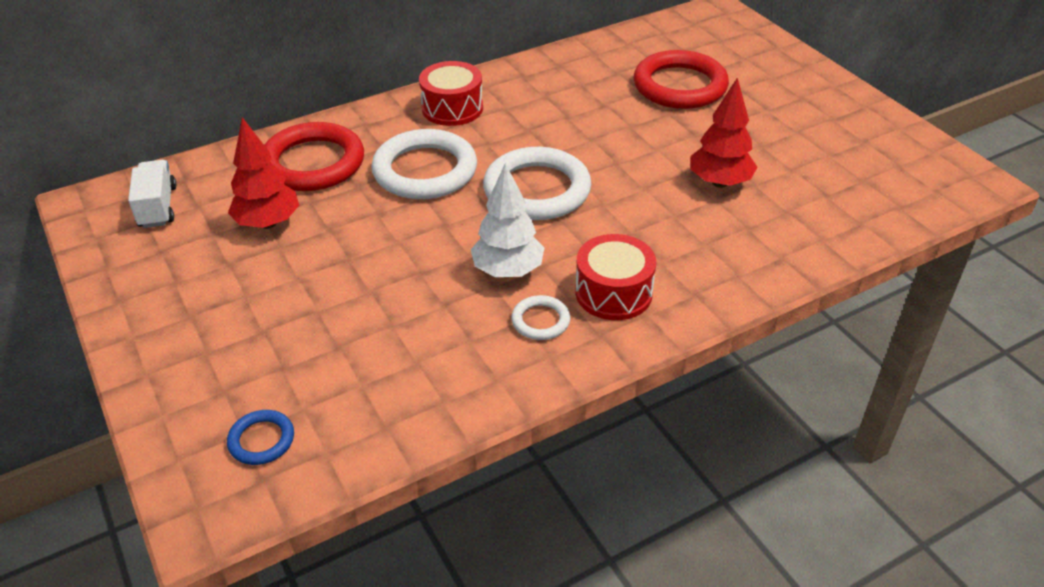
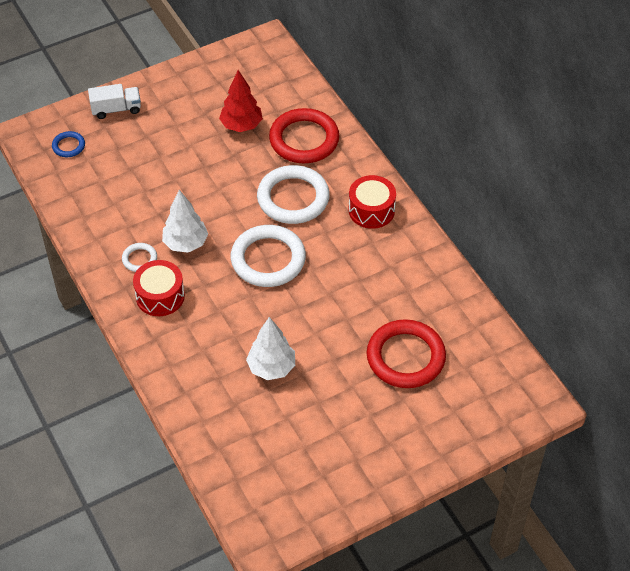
camera: 90 degrees right, 10 degrees up
white truck [128,160,176,228] -> white truck moved to [88,84,141,119]
red tree [691,78,758,188] -> white tree [246,317,295,380]

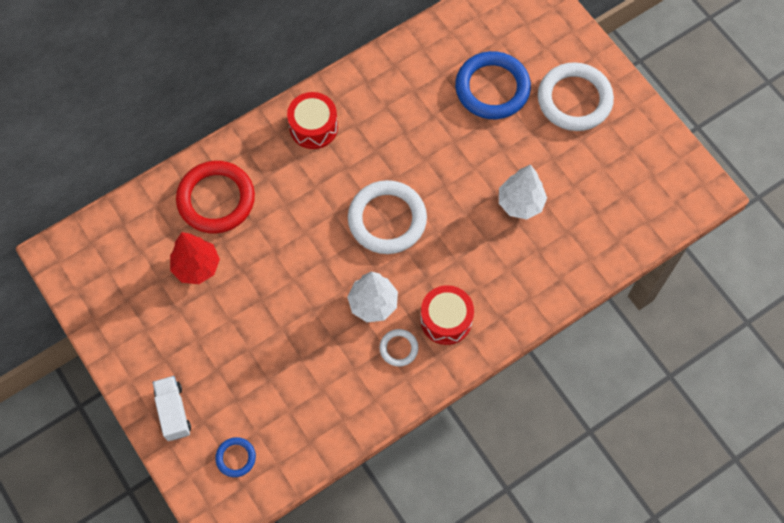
camera: 95 degrees left, 15 degrees up
white ring [257,165,330,224] -> white ring moved to [538,62,614,131]
red ring [367,319,446,388] -> blue ring [455,51,531,119]

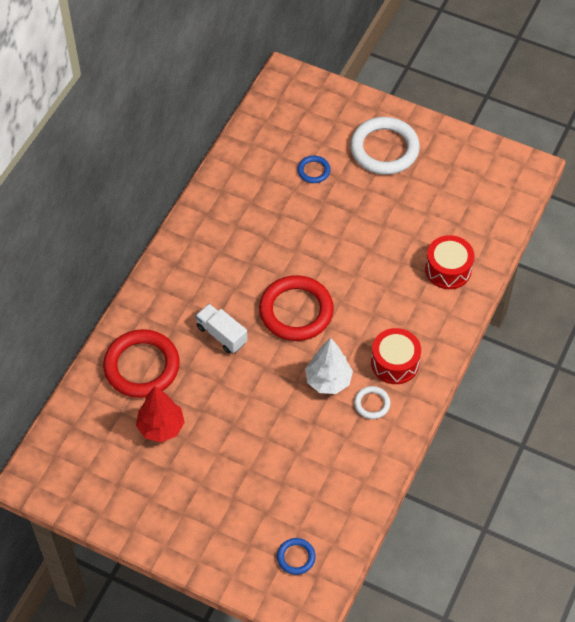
camera: 30 degrees left, 10 degrees down
white truck [153,376,191,441] -> white truck moved to [195,304,248,353]
red drum [287,92,338,149] -> red drum moved to [425,235,474,289]
white ring [348,180,427,254] -> red ring [259,275,334,341]
blue ring [455,51,531,119] -> blue ring [297,156,331,183], size x0.47
white tree [499,164,547,220] -> none

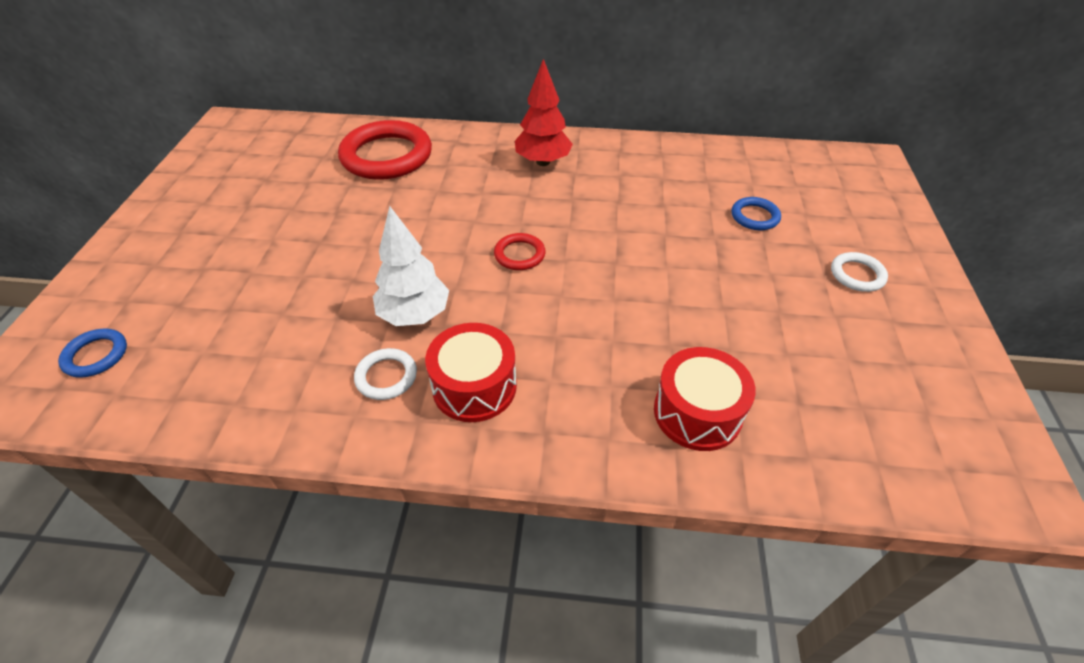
camera: 70 degrees right, 10 degrees down
red tree [136,386,185,442] -> red tree moved to [515,59,573,166]
white truck [195,304,248,353] -> none
red ring [259,275,334,341] -> red ring [494,233,545,270], size x0.47
white ring [350,117,420,175] -> white ring [831,252,888,292], size x0.47

